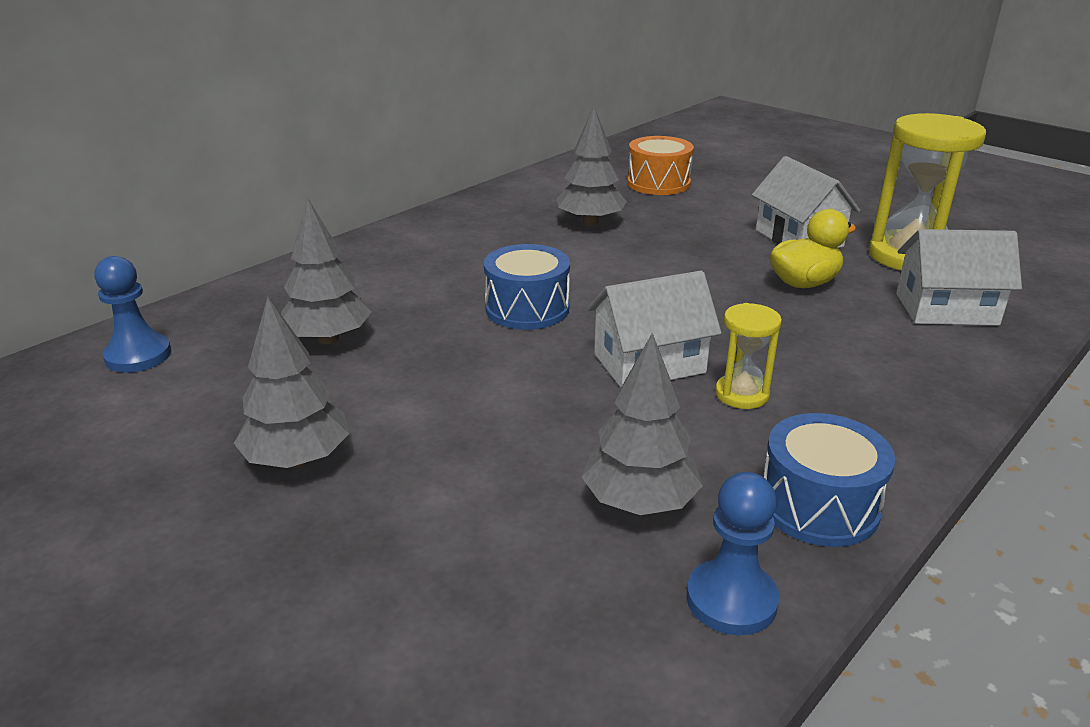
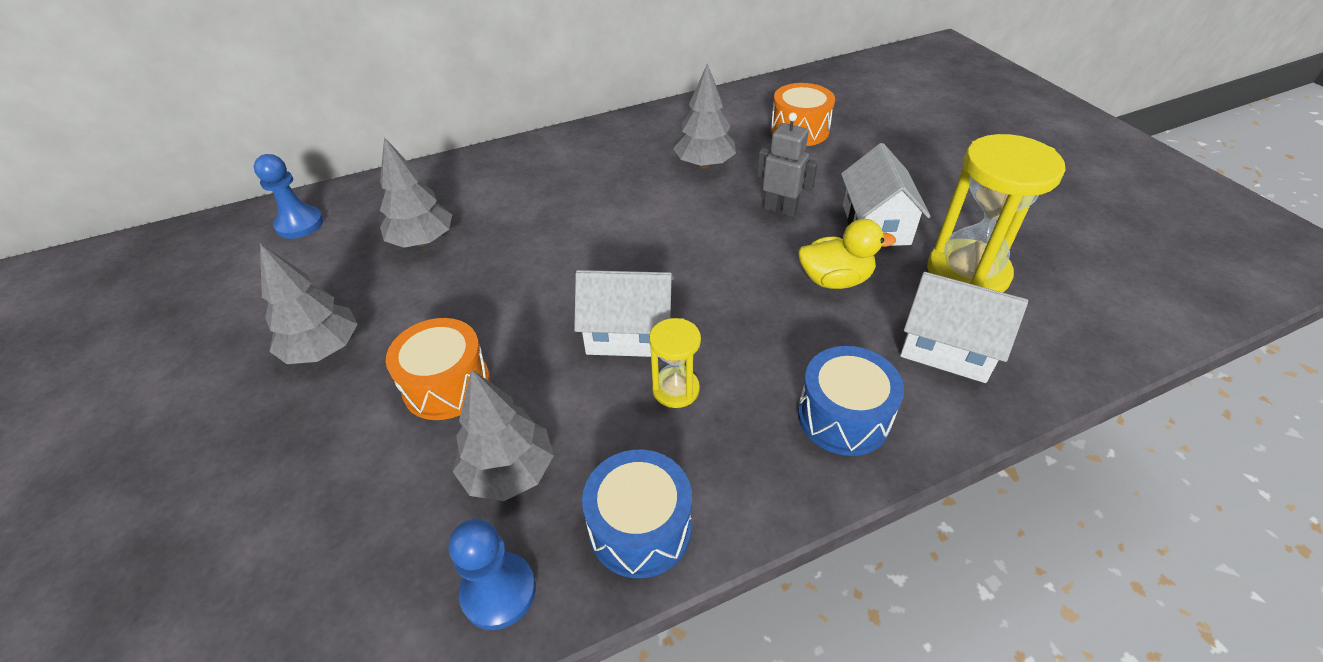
camera: 25 degrees right, 15 degrees up
blue drum [484,244,570,330] -> blue drum moved to [798,346,904,456]
none -> orange drum [386,318,490,420]
none -> grey robot [757,112,818,217]

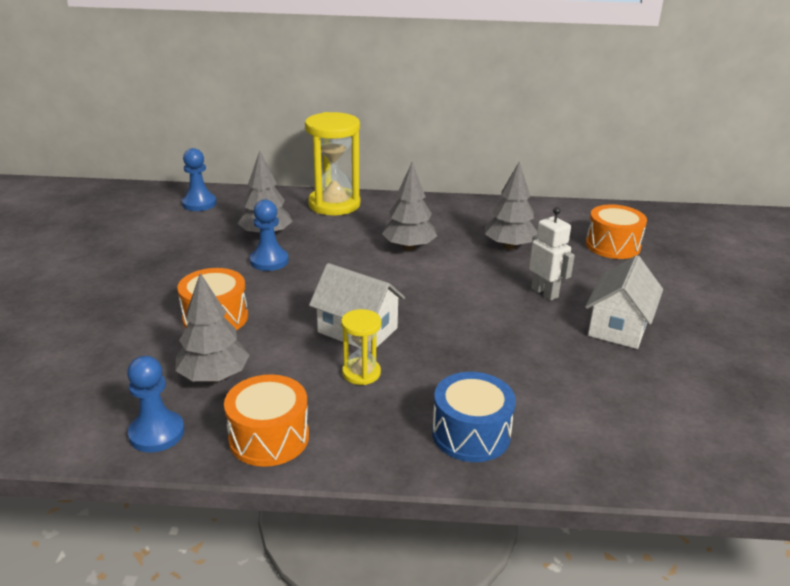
camera: 25 degrees right, 15 degrees down
grey tree [260,244,358,364] -> grey tree moved to [382,162,437,251]
blue drum [582,450,692,578] -> orange drum [224,374,309,467]
grey robot [757,112,818,217] -> white robot [529,207,575,300]
yellow duck [798,219,896,289] -> none
white house [900,272,1028,383] -> none
yellow hourglass [927,134,1065,292] -> yellow hourglass moved to [305,112,360,215]
none -> blue pawn [250,200,289,271]

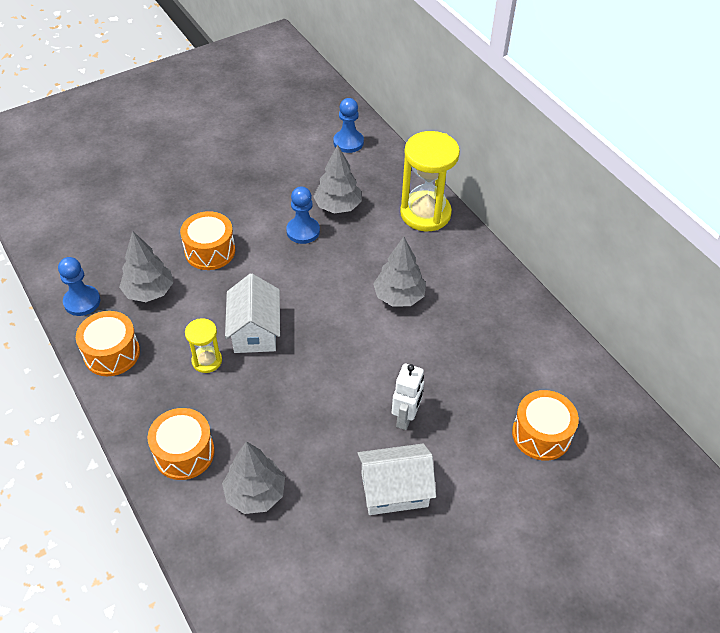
camera: 55 degrees right, 20 degrees up
blue drum [432,372,516,462] -> orange drum [147,408,215,480]
grey tree [485,162,537,250] -> grey tree moved to [222,441,285,514]

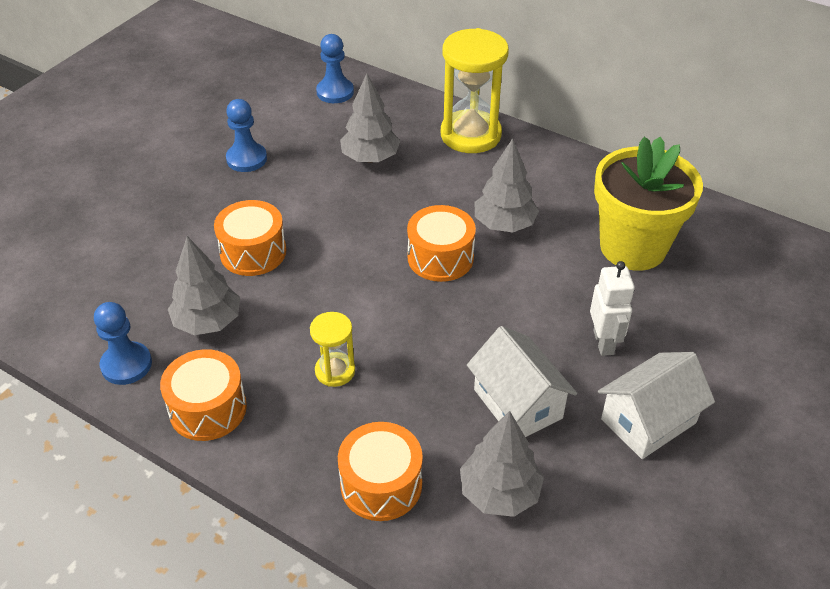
camera: 25 degrees left, 5 degrees down
white house [225,273,280,353] -> white house moved to [467,326,577,437]
blue pawn [286,187,320,244] -> blue pawn moved to [226,99,267,172]
orange drum [512,390,579,461] -> orange drum moved to [407,205,476,282]
none -> yellow flower pot [594,137,703,271]

